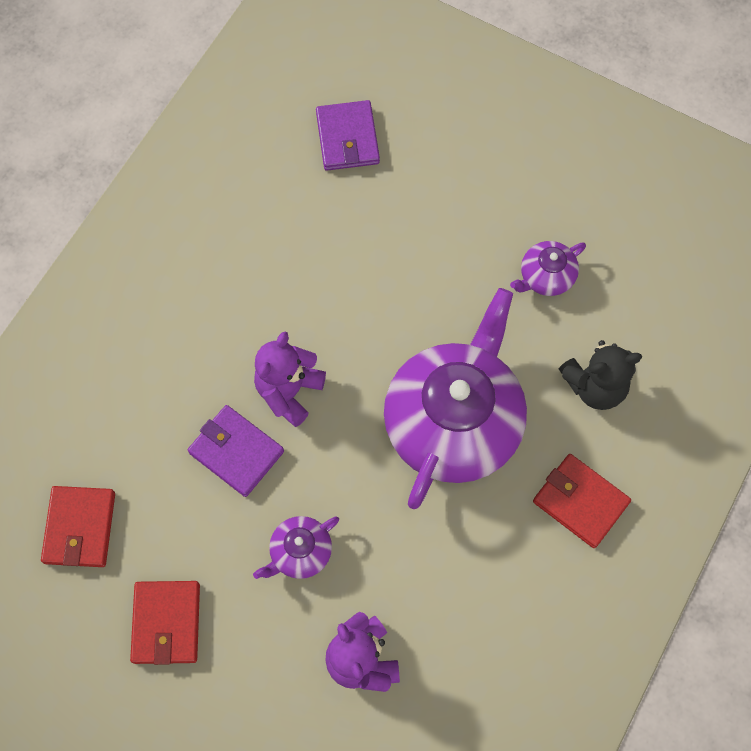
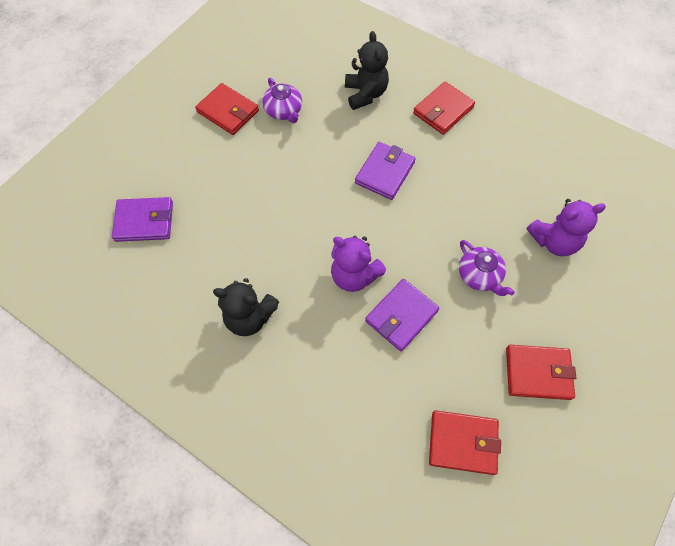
camera: 85 degrees left, 5 degrees down
purple teapot [384,288,527,509] -> purple wallet [355,142,416,200]
none -> red wallet [195,83,259,135]
none -> black teddy bear [213,278,279,336]

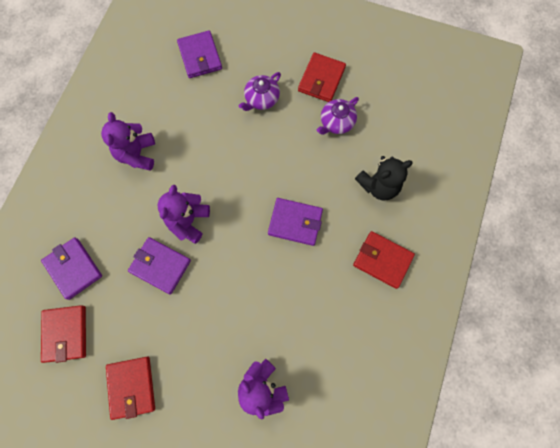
camera: 75 degrees right, 10 degrees up
black teddy bear [213,278,279,336] -> purple teddy bear [101,112,155,171]
purple teapot [459,240,514,296] -> purple teapot moved to [239,72,281,111]
none -> purple wallet [41,237,102,300]

